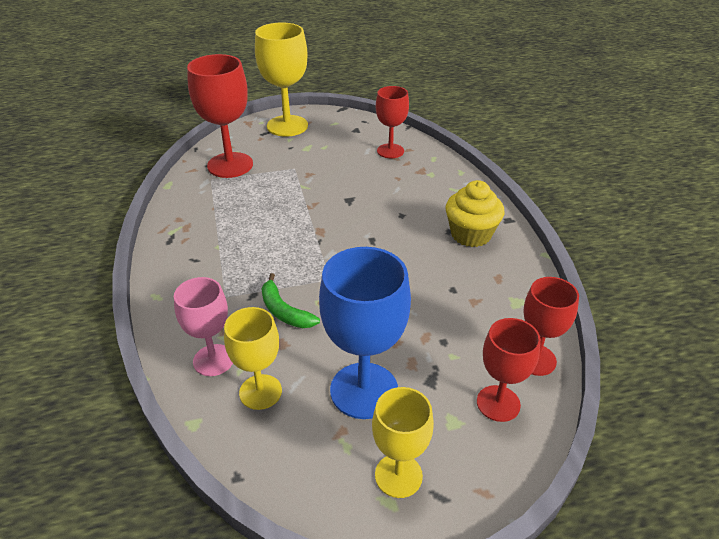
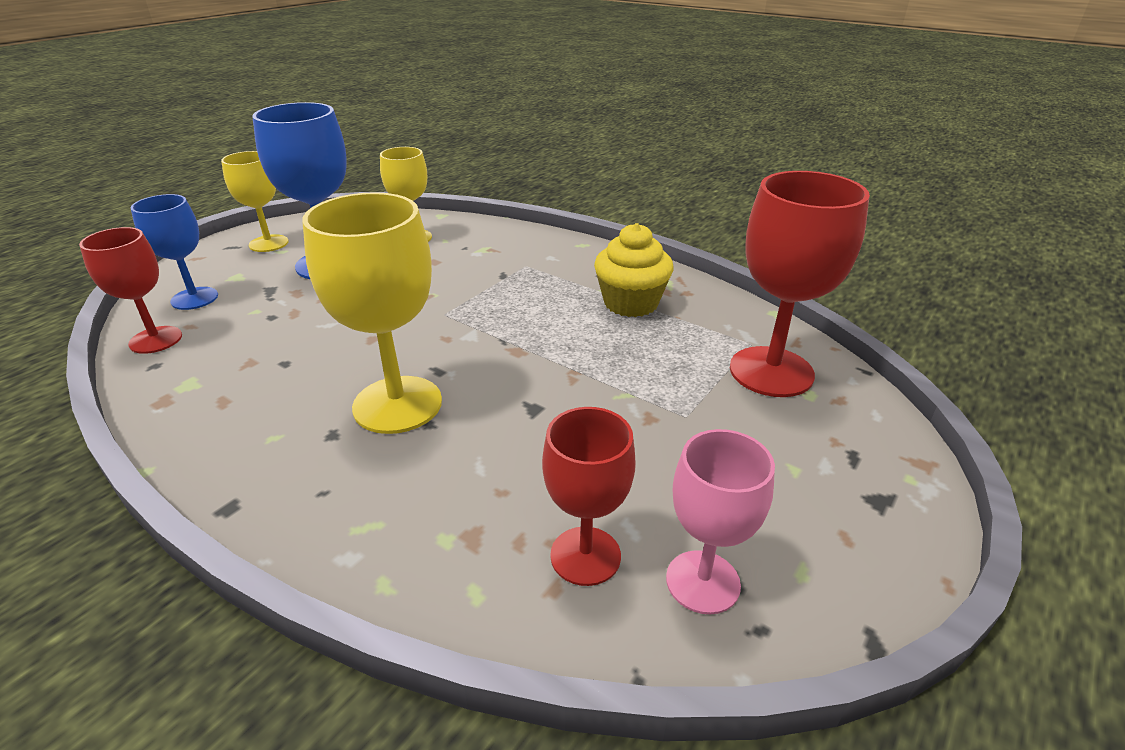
camera: 140 degrees right, 5 degrees down
pink goblet [174,277,233,376] -> pink goblet moved to [666,429,775,614]
yellow goblet [255,23,308,137] -> yellow goblet moved to [303,192,442,434]
green banana [262,273,320,328] -> none
yellow cupcake [445,180,504,247] -> yellow cupcake moved to [594,223,674,317]
red goblet [477,318,541,422] -> blue goblet [131,194,218,310]

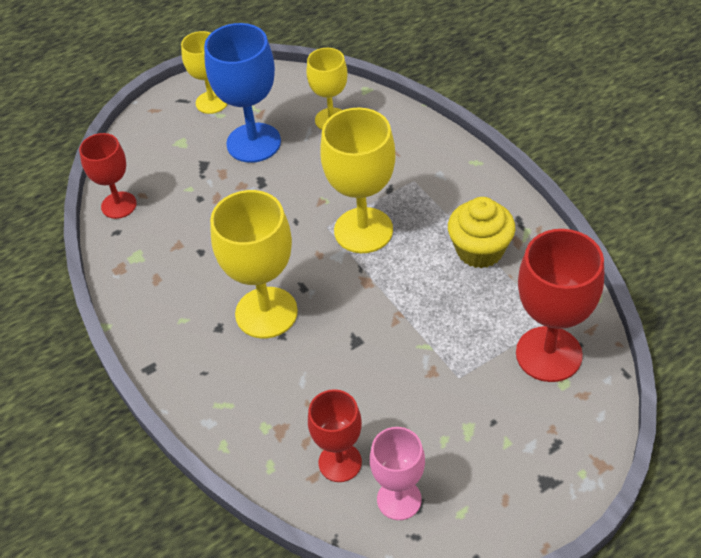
camera: 25 degrees right, 15 degrees up
blue goblet [131,194,218,310] -> none
none -> yellow goblet [320,108,396,253]

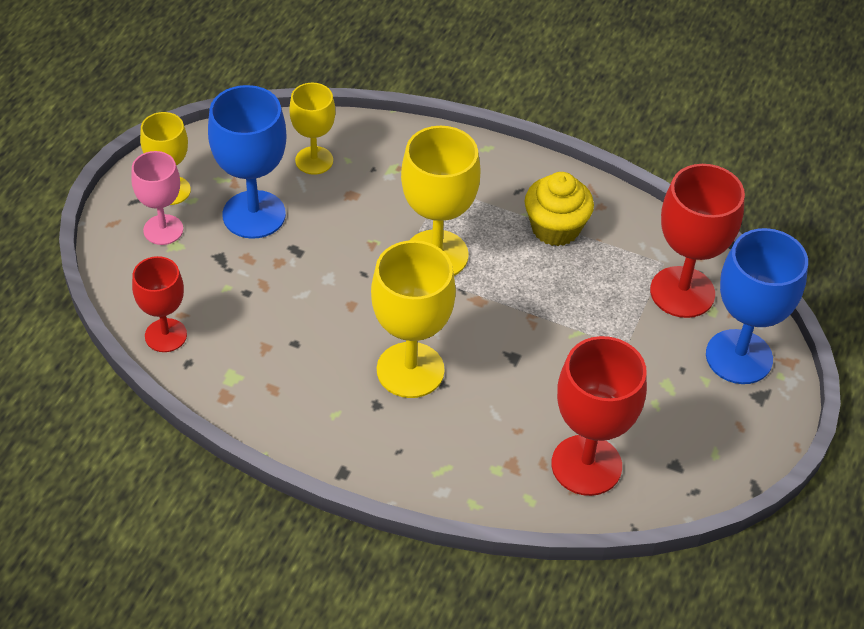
camera: 40 degrees left, 0 degrees up
red goblet [308,389,362,482] -> red goblet [552,336,647,496], size x1.61
pink goblet [370,427,425,520] -> pink goblet moved to [131,151,183,245]
none -> blue goblet [706,228,808,384]

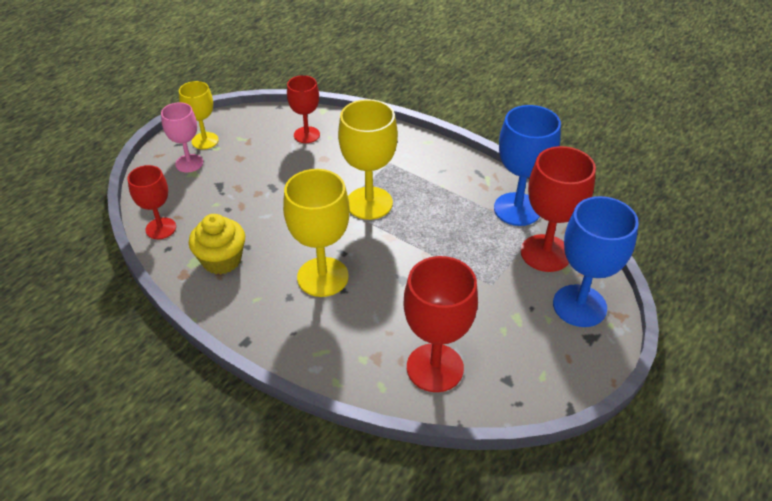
camera: 15 degrees right, 5 degrees down
blue goblet [208,85,287,239] -> blue goblet moved to [494,105,561,226]
yellow goblet [289,83,335,175] -> red goblet [287,75,320,143]
yellow cupcake [525,172,594,246] -> yellow cupcake moved to [189,214,245,275]

